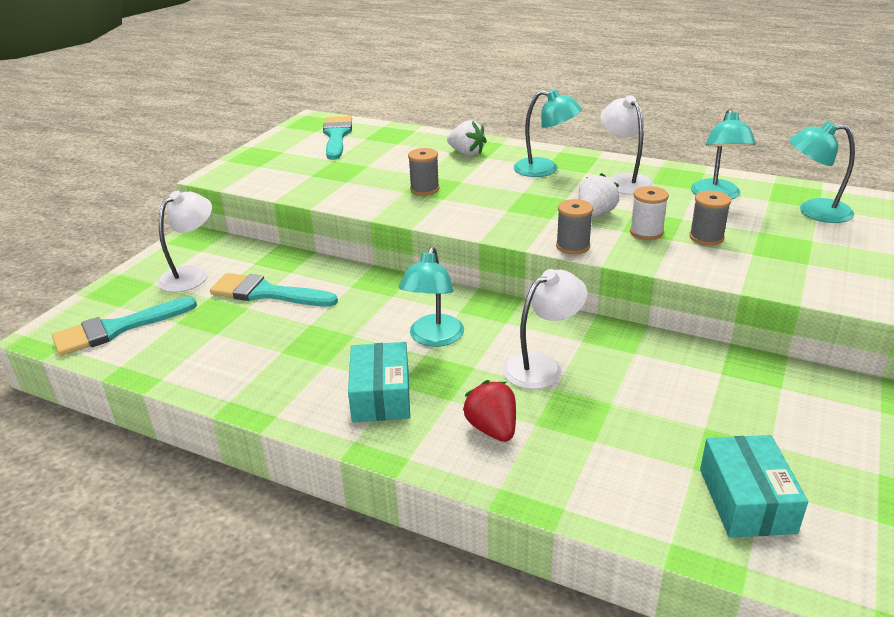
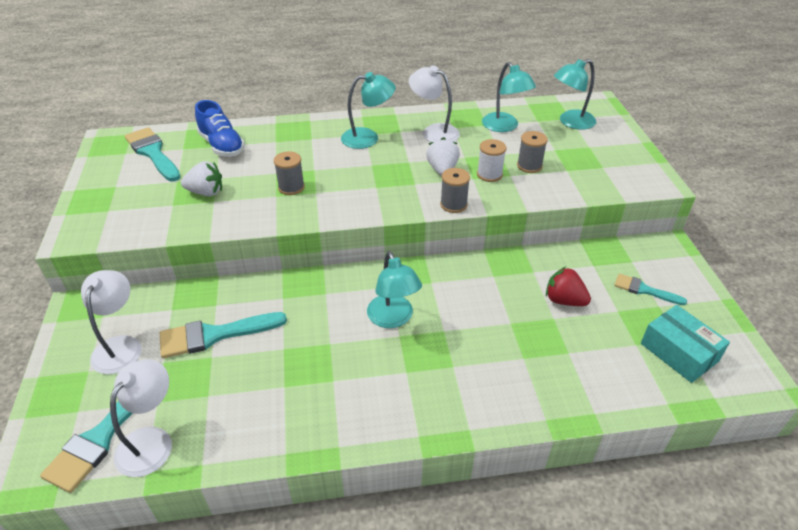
camera: 35 degrees left, 10 degrees up
turquoise box [348,342,410,422] -> none
white strawberry [447,120,487,156] -> white strawberry moved to [181,161,222,196]
red strawberry [463,380,516,442] -> red strawberry moved to [546,267,591,306]
white lamp [502,269,587,389] -> white lamp moved to [110,359,172,477]
none -> blue shoe [195,100,245,157]
none -> turquoise brush [614,274,687,305]

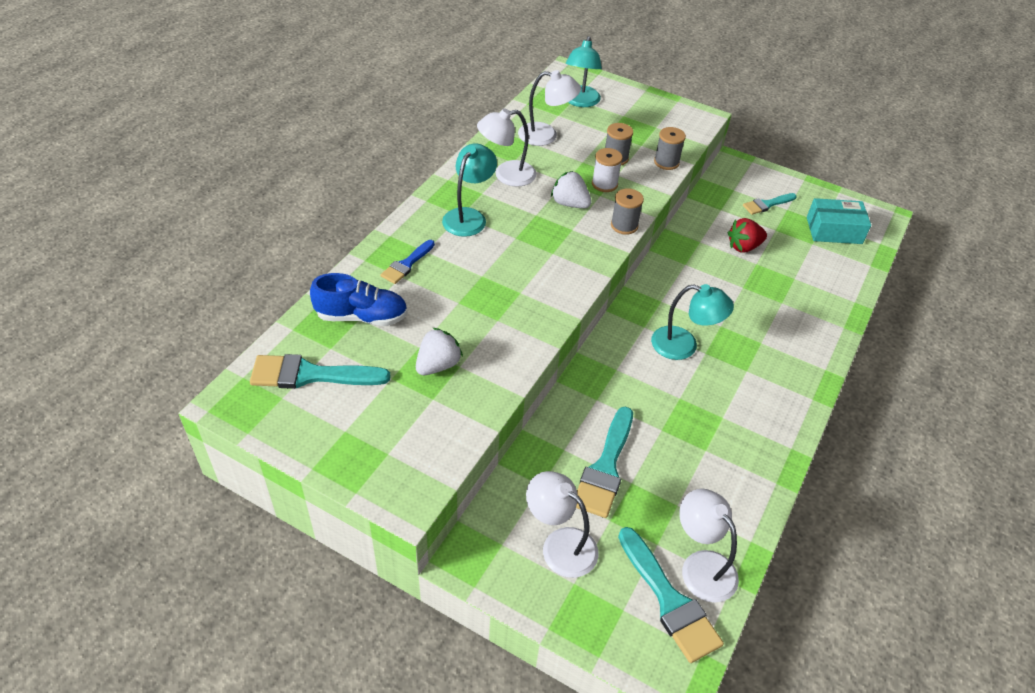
camera: 55 degrees left, 5 degrees up
grey spool [274,151,305,195] -> grey spool moved to [654,127,686,170]
turquoise lamp [482,62,536,132] -> white lamp [518,70,581,146]
none -> blue brush [381,240,435,284]

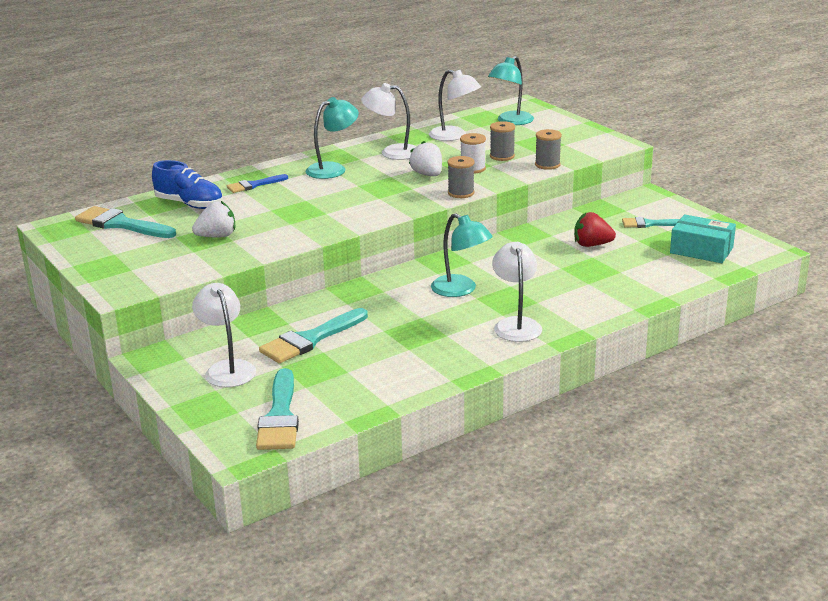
camera: 30 degrees right, 20 degrees down
white lamp [679,489,739,603] -> white lamp moved to [492,242,542,342]

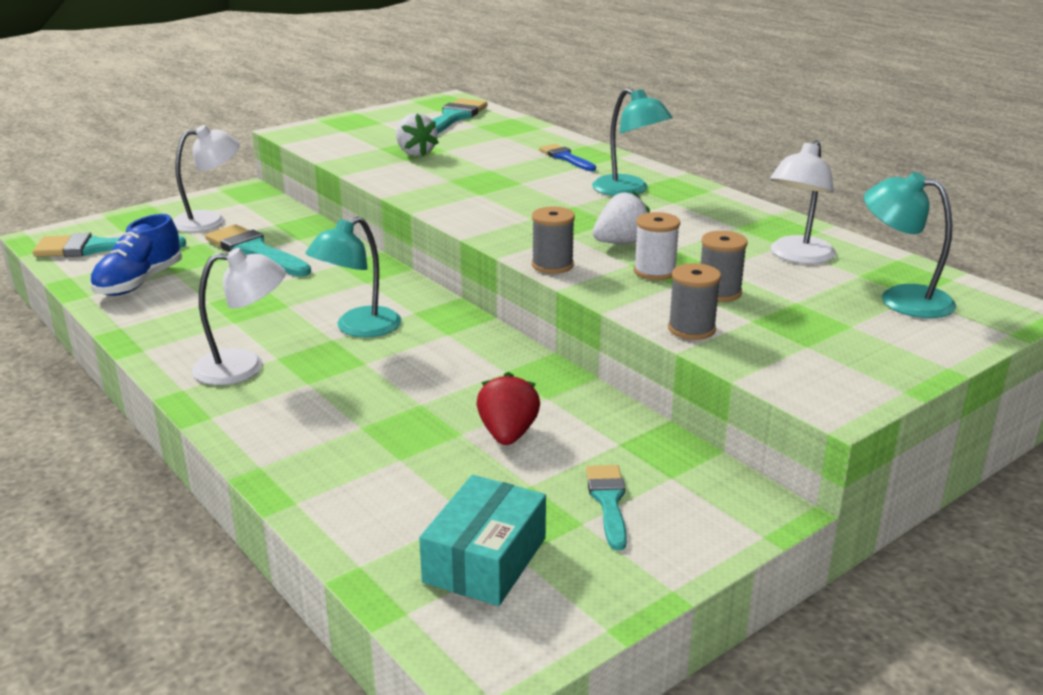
camera: 85 degrees right, 0 degrees up
blue shoe [152,160,223,209] -> blue shoe moved to [90,214,182,296]
white lamp [361,83,416,160] -> none

